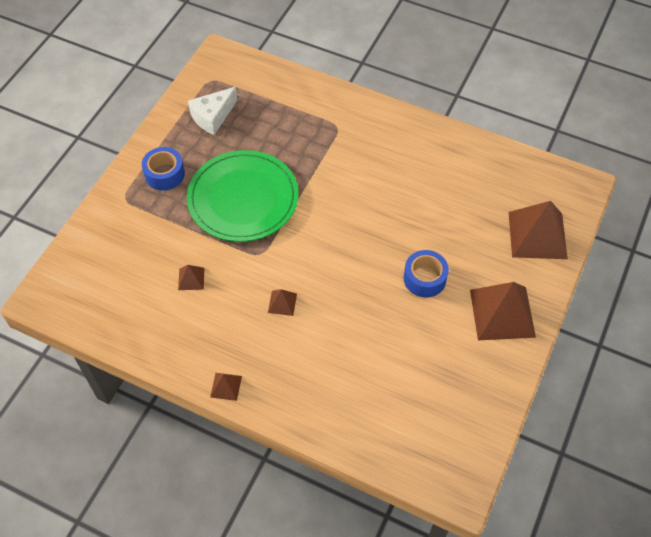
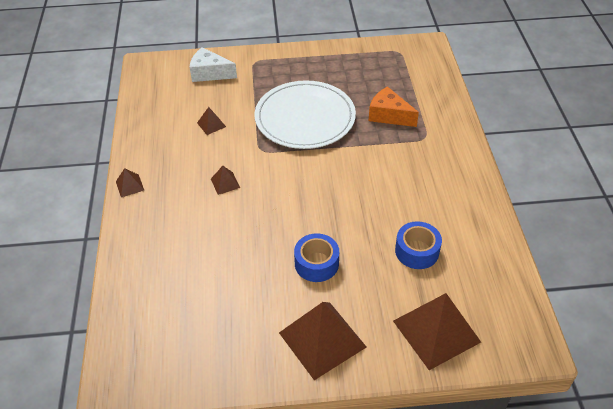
camera: 60 degrees right, 10 degrees down
blue tape [142,147,185,191] -> blue tape moved to [395,221,442,269]
green plate [187,150,299,242] -> white plate [255,80,356,149]
white cheese [188,87,237,135] -> white cheese moved to [190,47,237,82]
none -> orange cheese [369,86,419,127]

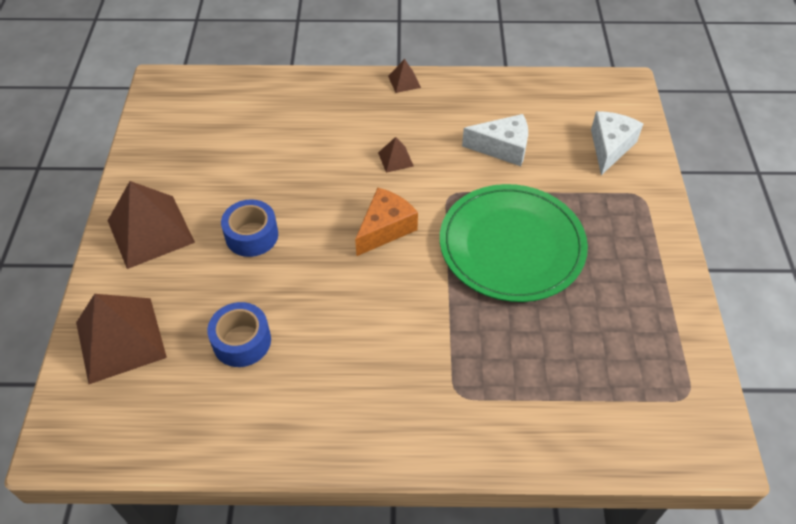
camera: 95 degrees right, 5 degrees up
brown pyramid [197,107,226,135] -> white cheese [462,114,528,166]
white plate [255,80,356,149] -> green plate [440,184,588,302]
orange cheese [369,86,419,127] -> orange cheese moved to [355,188,418,256]

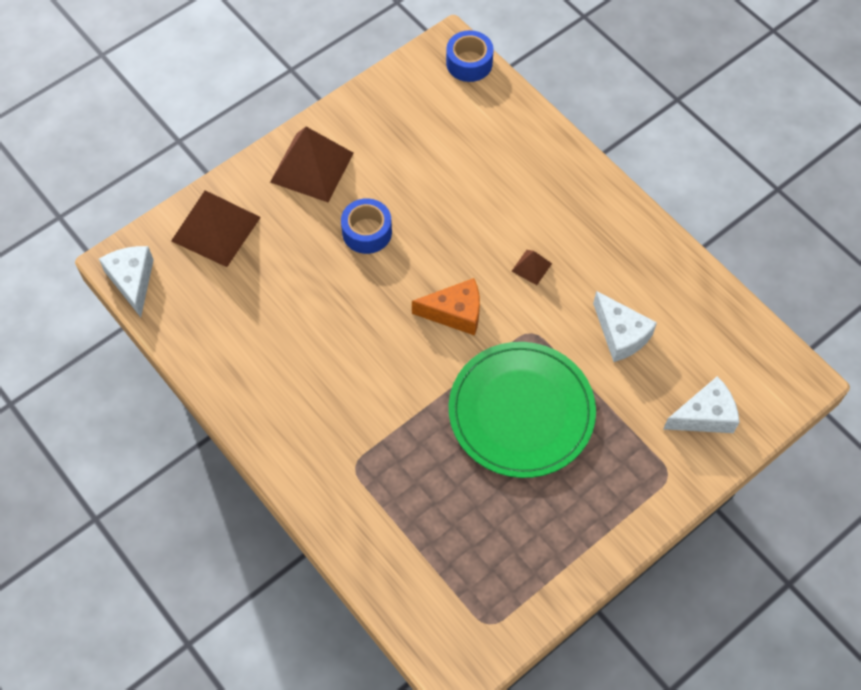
camera: 50 degrees right, 10 degrees up
blue tape [207,302,271,367] -> blue tape moved to [446,30,494,82]
brown pyramid [388,59,421,93] -> none
none -> white cheese [99,246,154,317]

